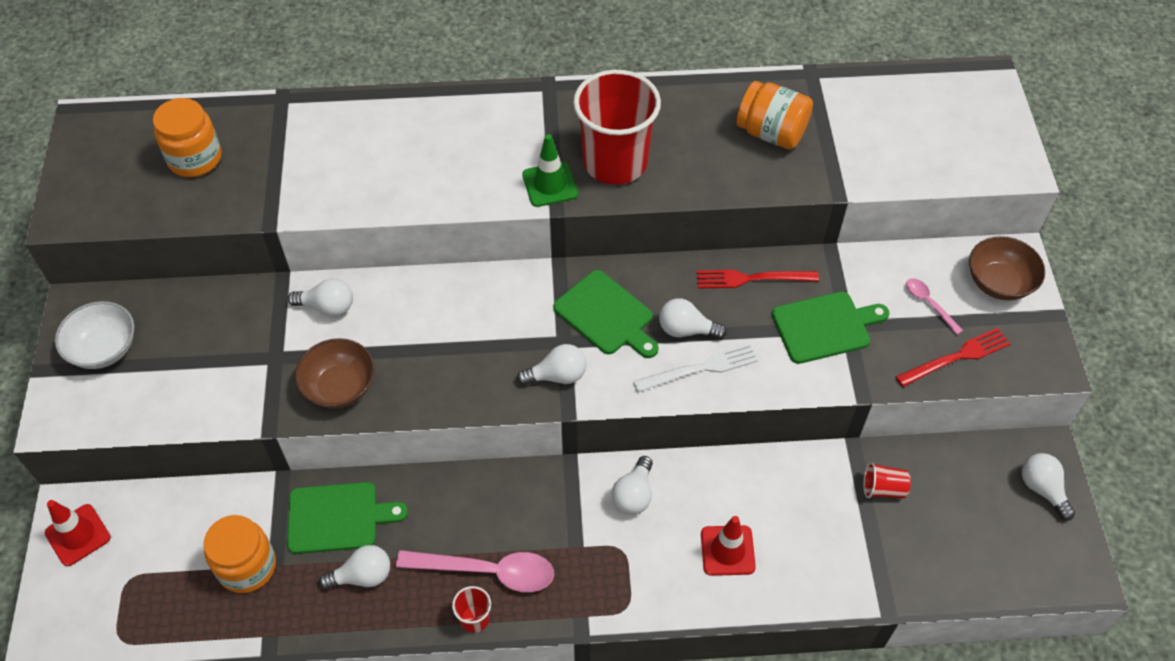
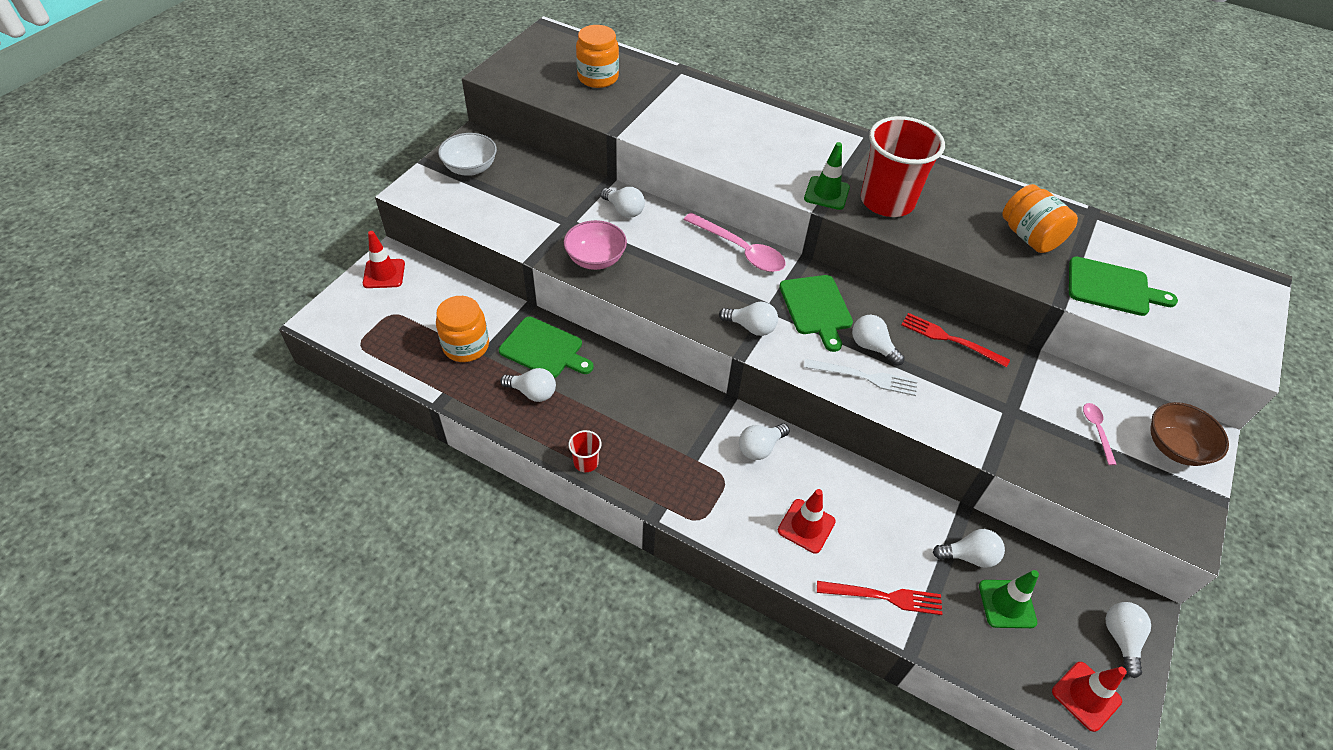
camera: 30 degrees right, 5 degrees down
brown bowl [295,338,375,409] -> pink bowl [564,220,627,270]
pink spoon [396,550,554,592] -> pink spoon moved to [683,212,786,272]
green cutting board [772,292,889,364] -> green cutting board moved to [1069,257,1178,316]
red cup [863,462,911,498] -> white light bulb [933,529,1005,568]
red fork [895,328,1011,387] -> red fork moved to [817,581,943,615]
none -> green traffic cone [979,570,1039,628]
none -> red traffic cone [1052,662,1127,732]

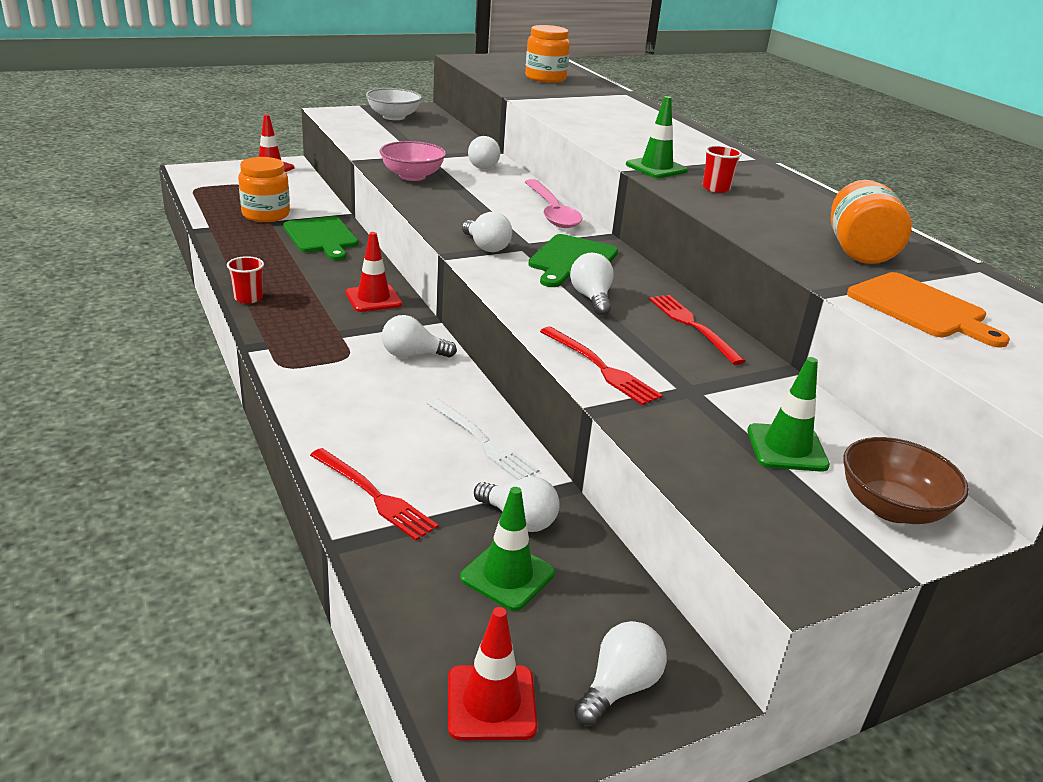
camera: 35 degrees right, 20 degrees down
white light bulb [500,368,556,402] -> none
red traffic cone [778,489,836,554] -> red traffic cone moved to [345,232,402,312]
white fork [804,359,917,396] -> white fork moved to [426,398,540,480]
red cup [861,116,945,217] -> red cup [703,145,742,193], size x0.42
green cutting board [1069,257,1178,316] -> orange cutting board [847,272,1010,348]
pink spoon [1083,403,1117,465] -> green traffic cone [747,357,830,472]
none -> red fork [540,327,663,405]

